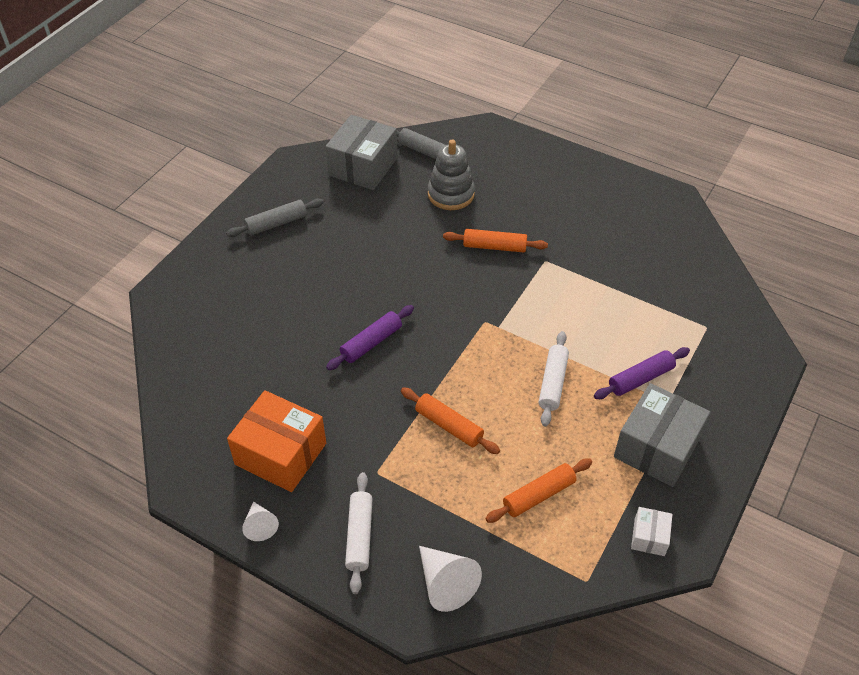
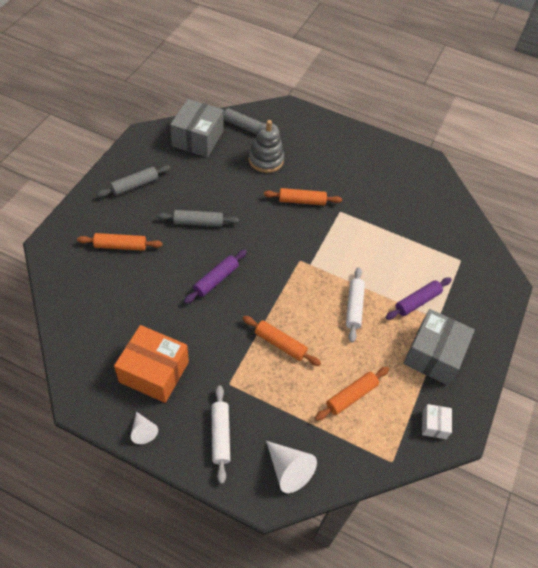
camera: 10 degrees left, 5 degrees up
none -> orange rolling pin [77,233,163,251]
none -> grey rolling pin [157,210,239,227]

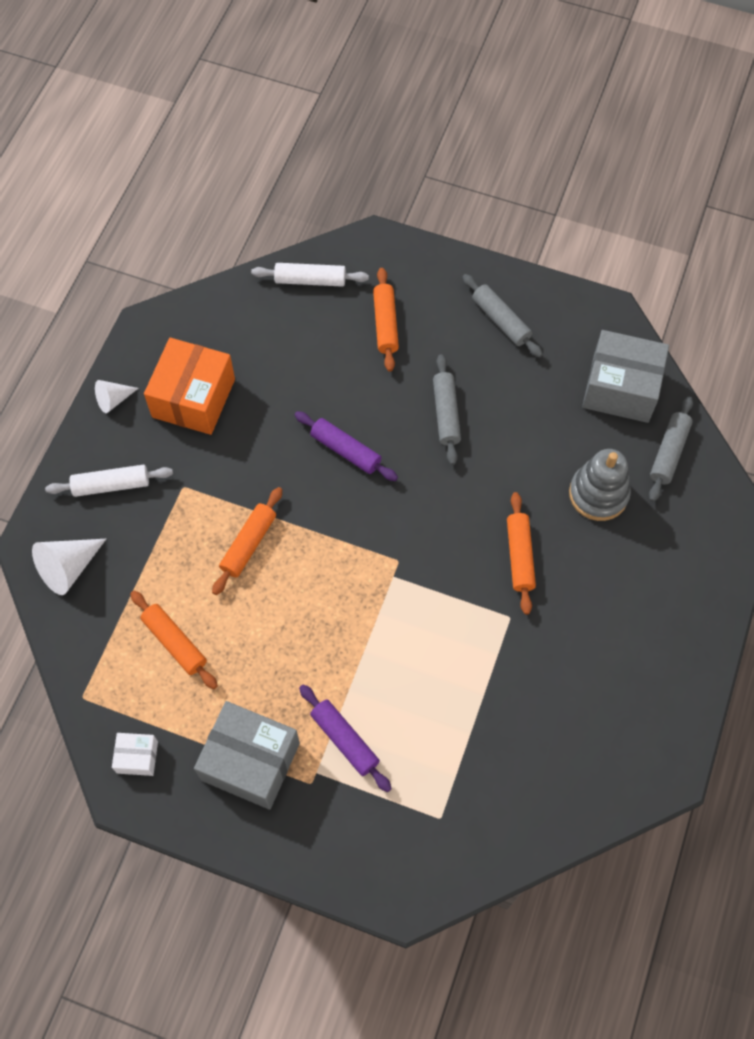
camera: 90 degrees right, 10 degrees up
white rolling pin [346,267,365,343] -> white rolling pin moved to [251,263,369,287]

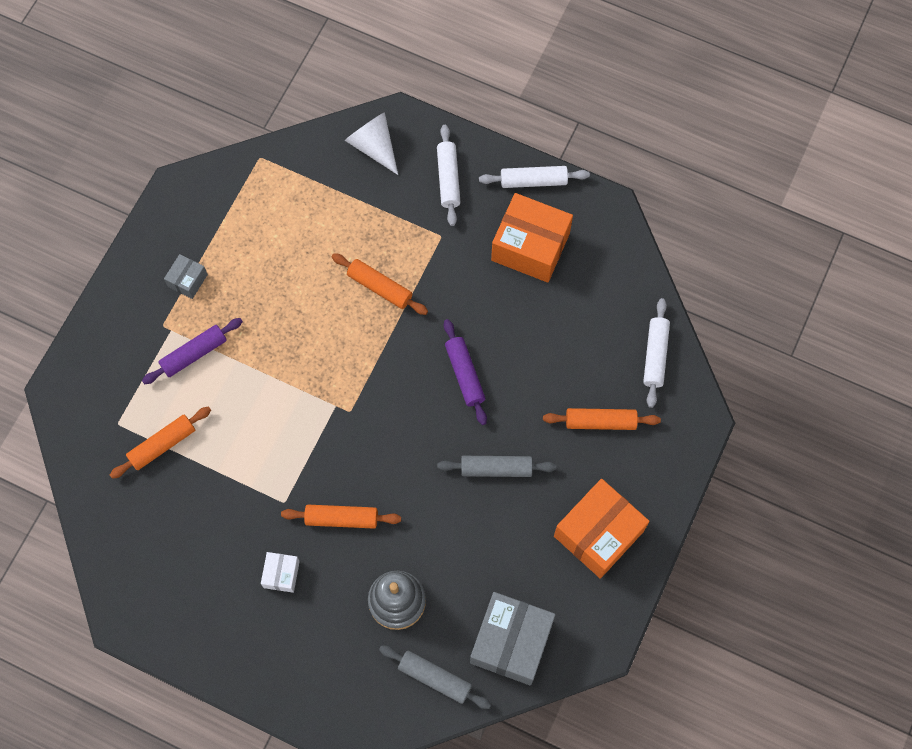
camera: 95 degrees right, 5 degrees up
white cone [95,380,139,413] -> white rolling pin [479,166,590,188]
white box [112,733,158,776] -> white box moved to [261,552,300,593]
orange rolling pin [130,591,218,689] -> orange rolling pin moved to [110,406,211,479]
grey box [194,701,300,810] -> grey box [164,254,208,299], size x0.49
purple rolling pin [295,411,398,481] -> purple rolling pin turned 60 degrees counterclockwise [444,319,487,425]
grey rolling pin [462,274,543,358] -> orange box [554,479,650,579]

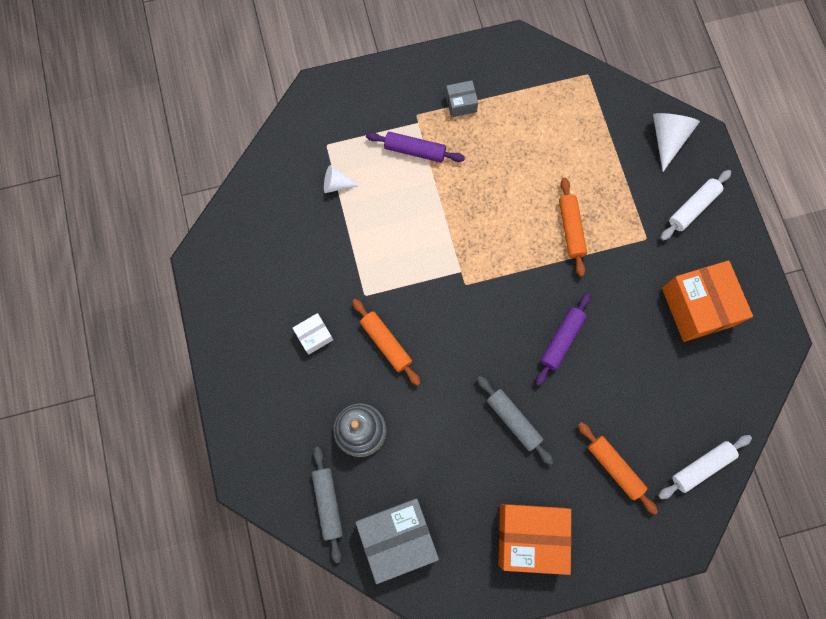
camera: 50 degrees right, 5 degrees up
orange rolling pin [110,406,211,479] -> white cone [324,165,360,193]
white rolling pin [479,166,590,188] -> none

